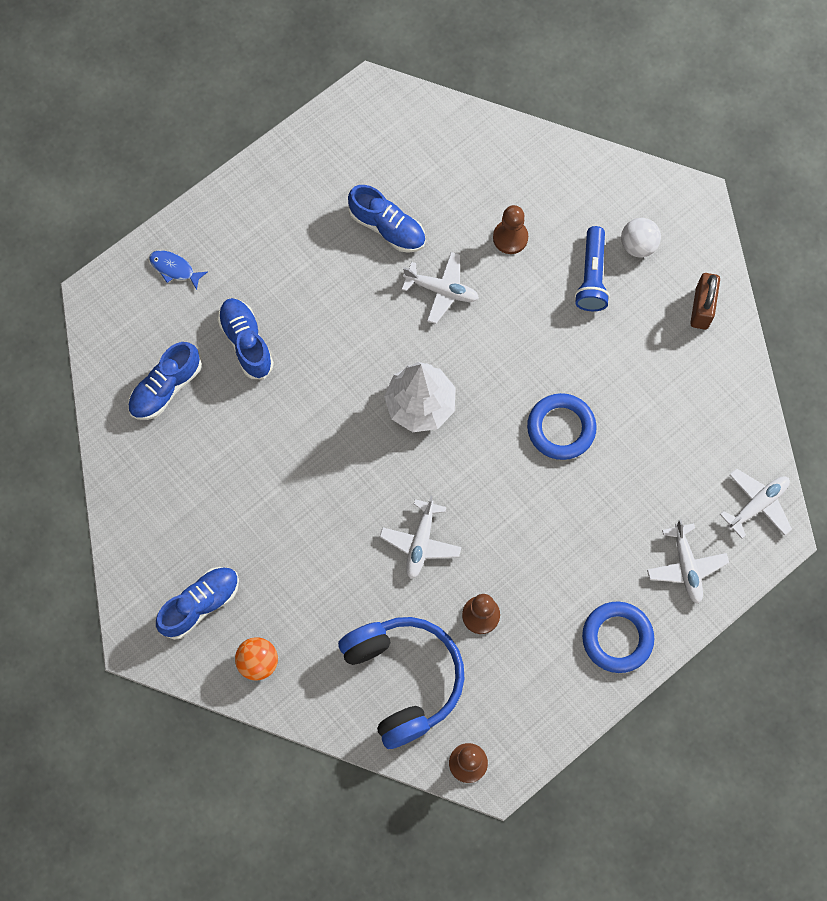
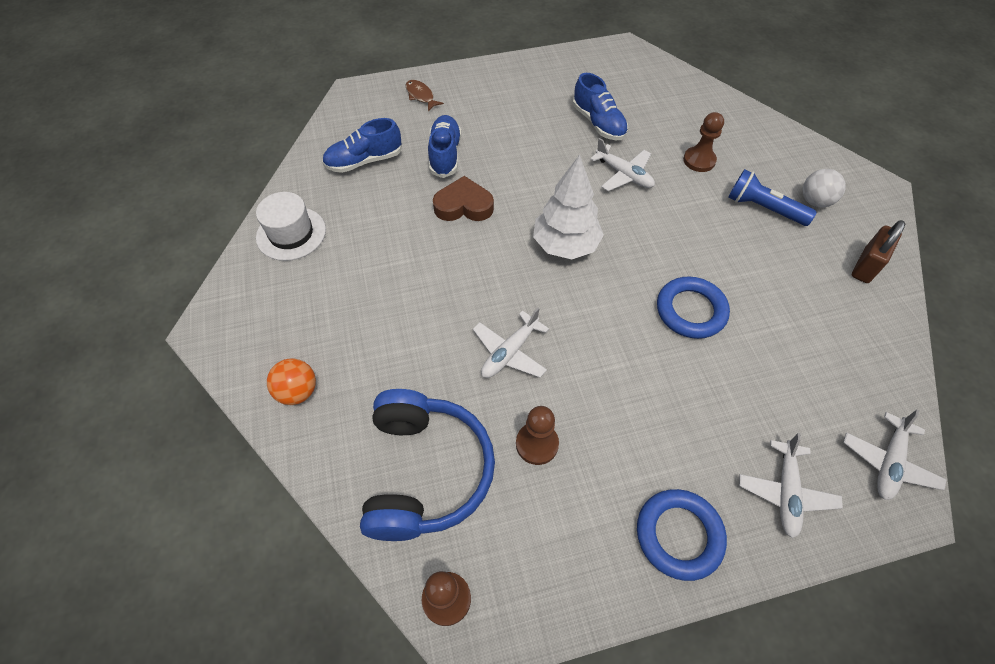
camera: 25 degrees right, 15 degrees down
blue fish [149,251,207,290] -> brown fish [406,80,444,111]
blue shoe [156,567,239,640] -> none
blue flashlight [575,226,610,311] -> blue flashlight turned 90 degrees clockwise [728,169,817,226]
white plane [720,469,792,539] -> white plane turned 135 degrees clockwise [843,410,946,500]
none -> white hat [256,192,326,261]
none -> brown heart [433,176,494,221]

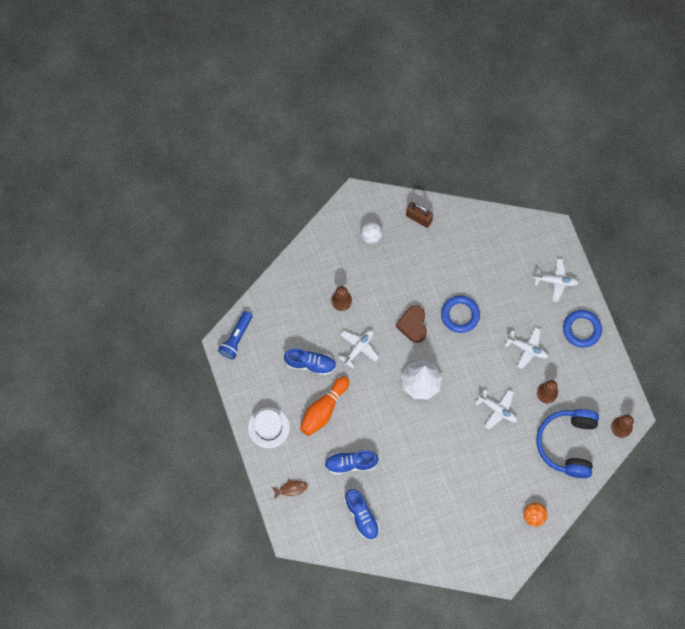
camera: 95 degrees left, 15 degrees up
white hat [256,192,326,261] -> white hat moved to [248,407,290,448]
blue headphones [360,389,495,541] -> blue headphones turned 75 degrees counterclockwise [537,409,599,478]
brown fish [406,80,444,111] -> brown fish turned 150 degrees counterclockwise [272,479,308,499]
brown heart [433,176,494,221] -> brown heart moved to [396,305,427,343]
blue shoe [572,73,628,140] -> blue shoe turned 45 degrees clockwise [284,348,336,375]
blue flashlight [728,169,817,226] -> blue flashlight moved to [218,311,252,359]
white plane [843,410,946,500] -> white plane moved to [505,327,548,369]
none -> orange bowling pin [300,376,349,436]

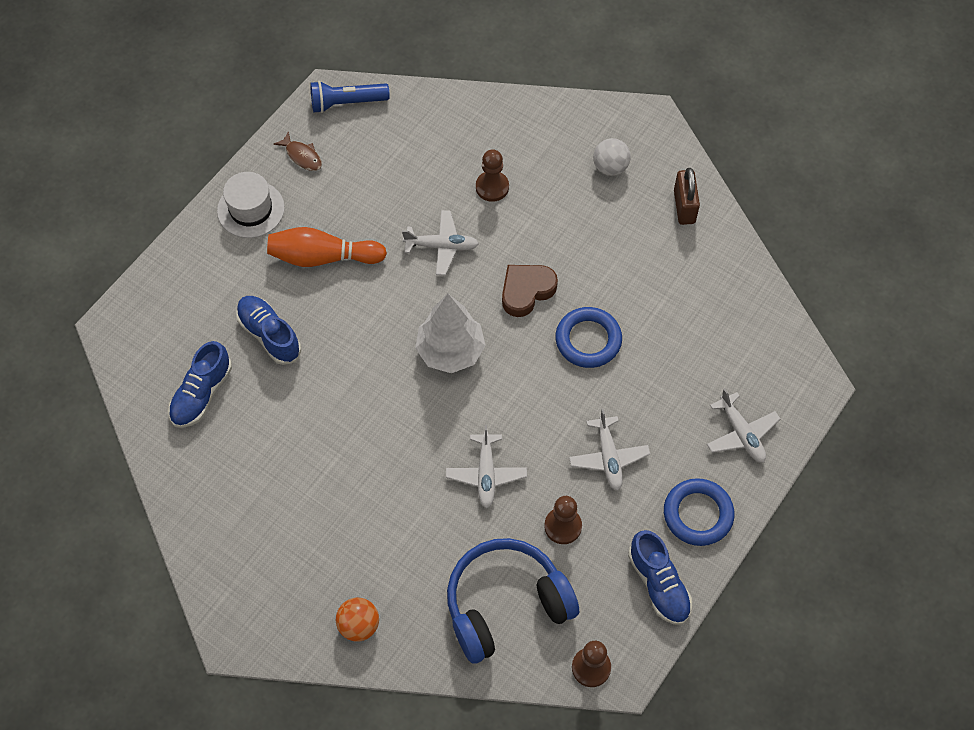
camera: 55 degrees right, 10 degrees down
brown fish [272,479,308,499] -> brown fish moved to [273,132,322,171]
blue shoe [284,348,336,375] -> blue shoe moved to [628,530,692,625]

